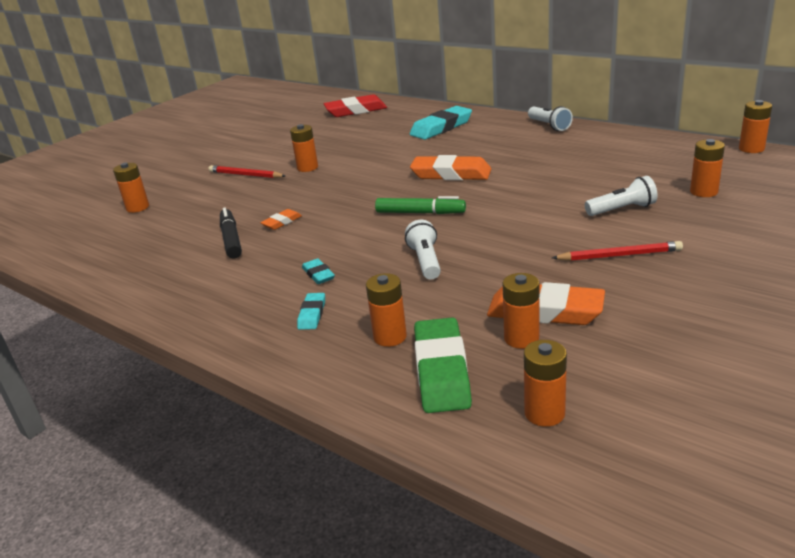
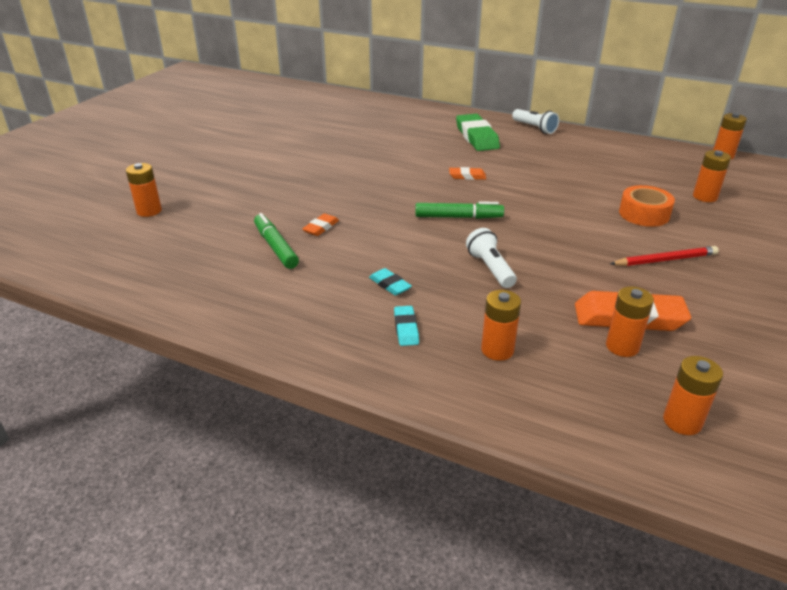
camera: 15 degrees left, 5 degrees up
red pencil [209,165,286,178] -> none
black marker [220,207,242,259] -> green marker [254,213,299,269]
orange battery [290,124,318,172] -> none
red eraser [324,94,387,117] -> none
turquoise eraser [410,106,472,140] -> none
orange eraser [410,155,491,180] -> orange eraser [449,167,486,180], size x0.49
green eraser [414,317,472,413] -> green eraser moved to [456,114,500,151]
white flashlight [585,176,658,216] -> orange tape [619,185,675,227]

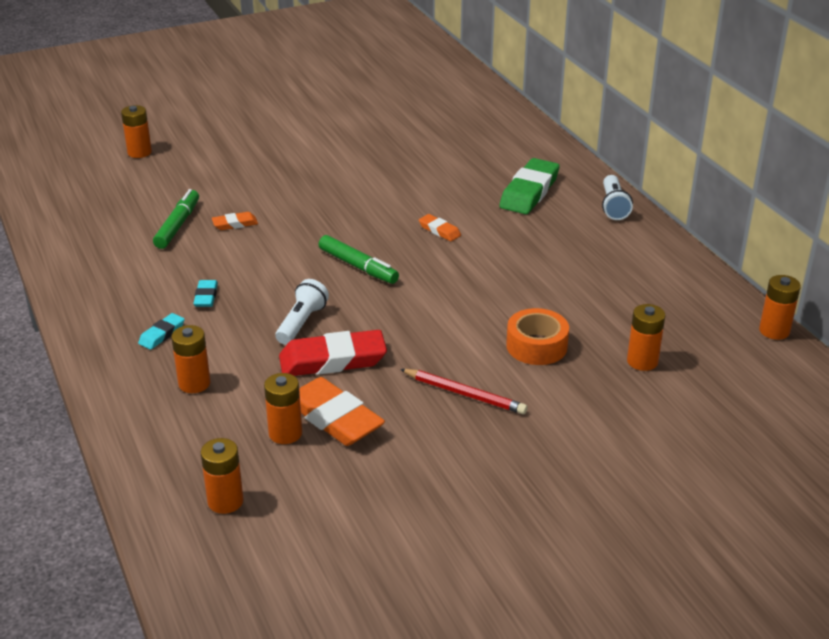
camera: 40 degrees right, 0 degrees up
none -> red eraser [279,330,387,376]

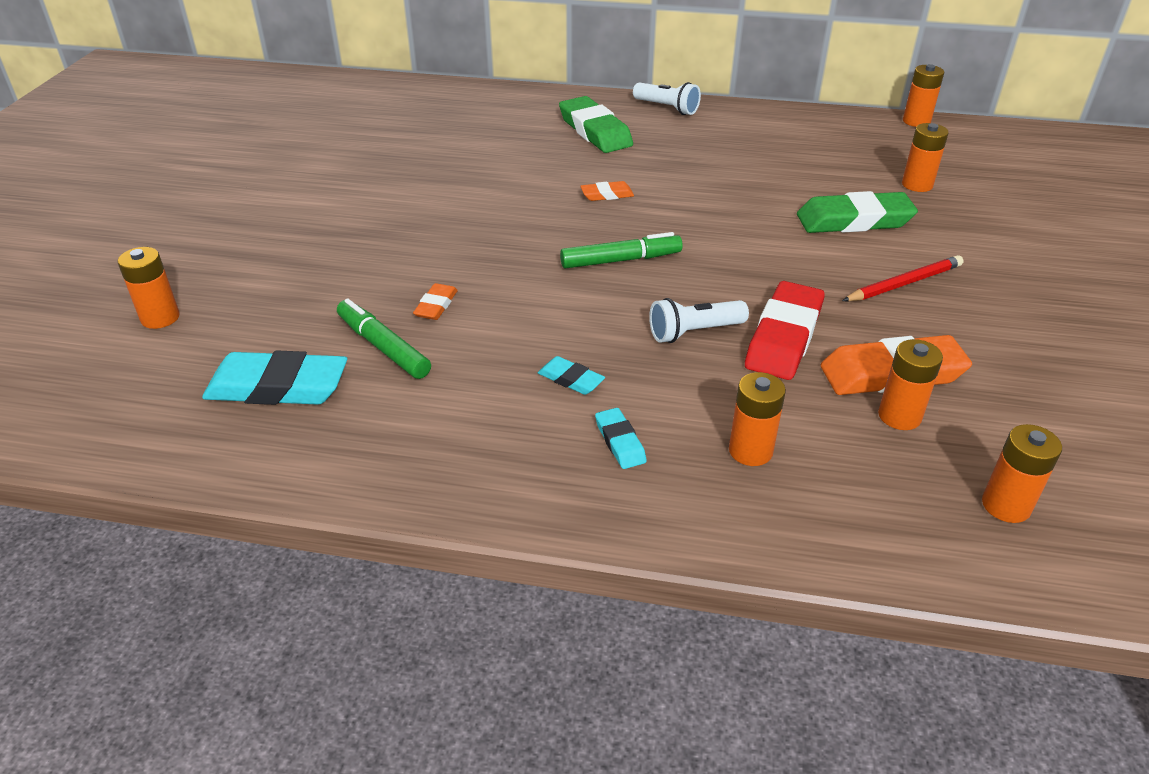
camera: 55 degrees left, 5 degrees up
white flashlight [276,279,329,345] -> white flashlight turned 75 degrees counterclockwise [649,298,749,343]
orange tape [506,308,569,365] -> green eraser [797,191,918,233]
none -> turquoise eraser [202,350,347,405]

